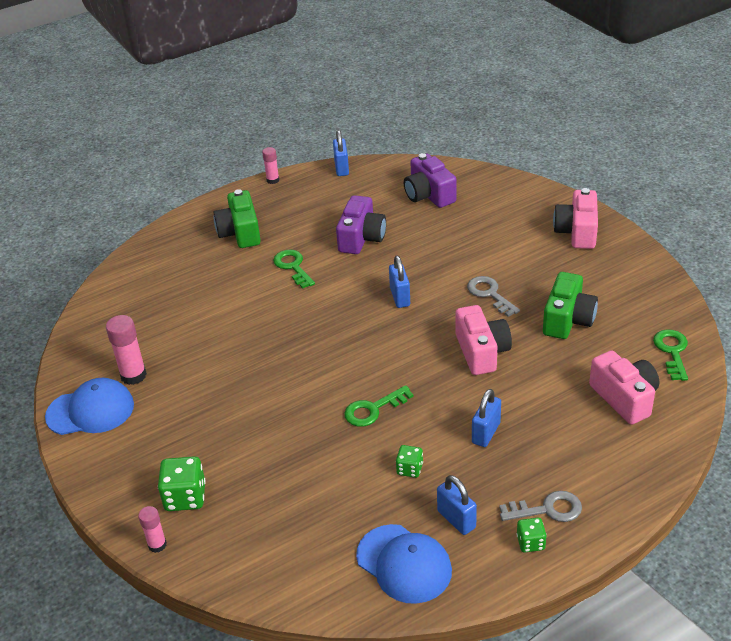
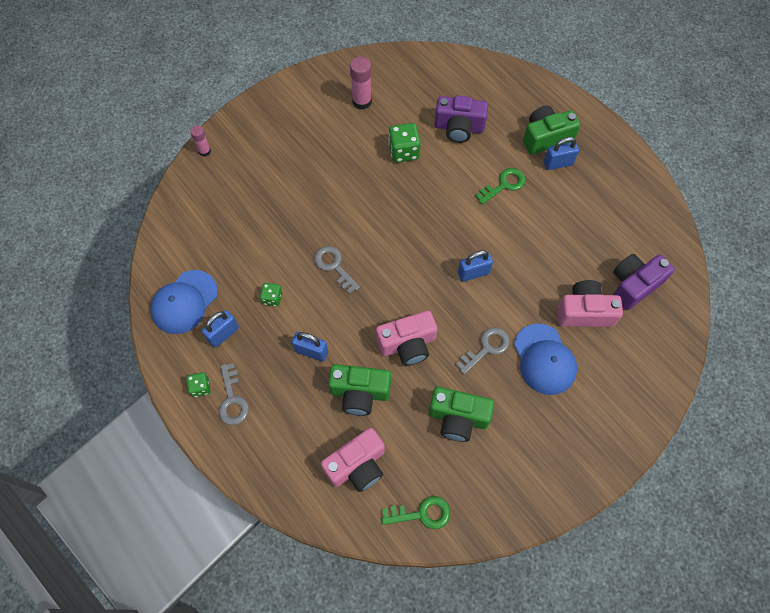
camera: 80 degrees right, 25 degrees up
blue cap [45,378,134,435] -> blue cap moved to [514,324,577,395]
green dice [158,456,206,511] -> green dice moved to [388,123,421,163]
pink glue stick [262,147,279,184] -> none
blue padlock [333,130,349,176] -> blue padlock moved to [544,137,579,170]
purple camera [336,195,386,254] -> purple camera moved to [435,95,488,143]
green key [344,385,414,427] -> grey key [314,246,360,294]
pink camera [553,188,598,249] -> pink camera moved to [557,280,623,327]
none -> green camera [328,364,391,416]

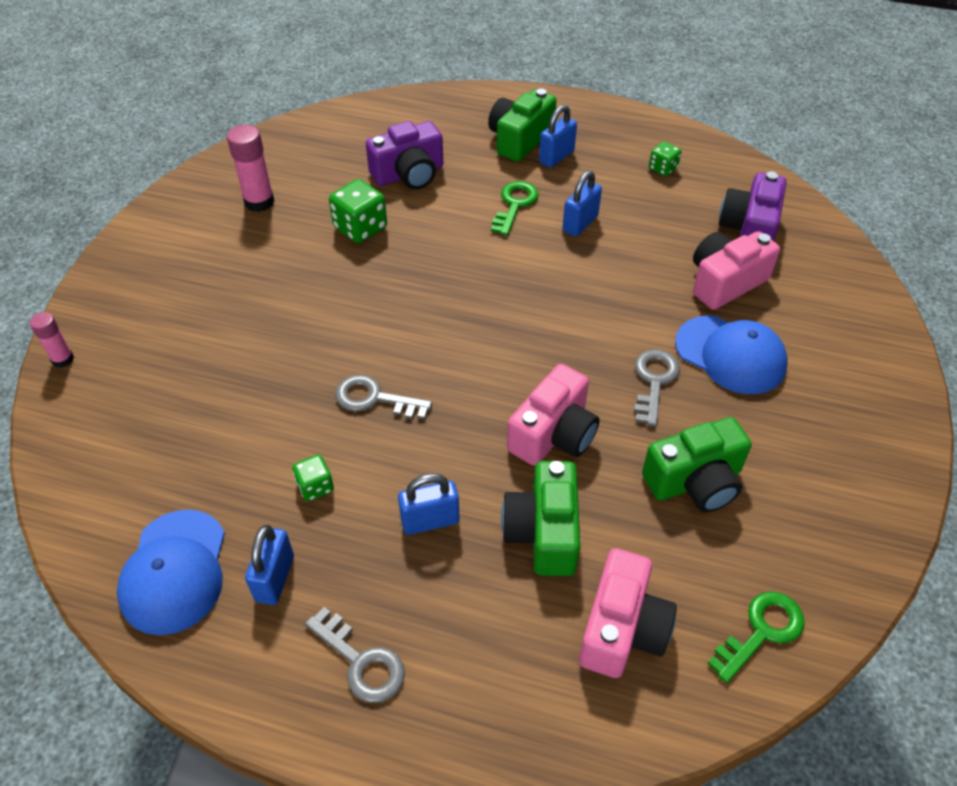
camera: 35 degrees left, 15 degrees down
green dice [186,372,211,397] -> green dice moved to [649,141,681,176]
green camera [328,364,391,416] -> green camera turned 120 degrees clockwise [501,461,580,576]
blue padlock [458,250,493,282] -> blue padlock moved to [562,171,602,237]

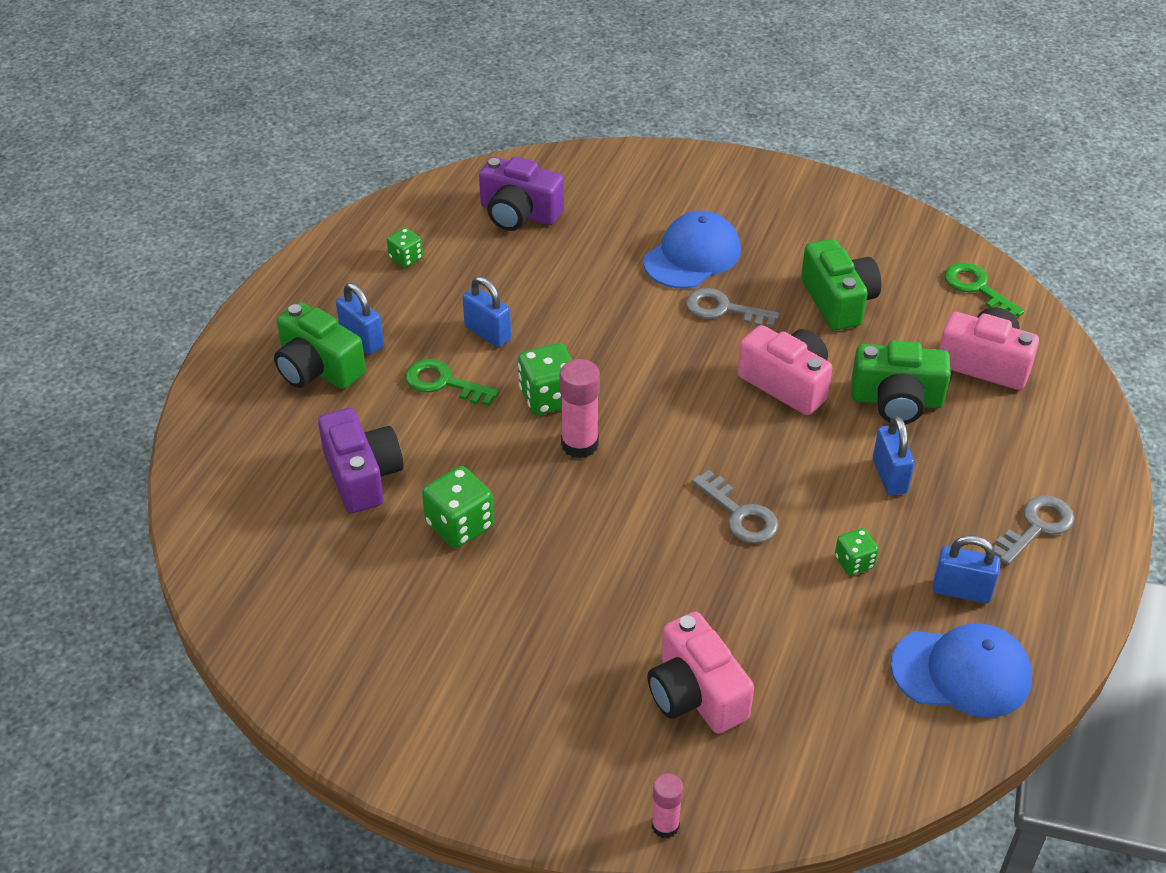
camera: 85 degrees left, 5 degrees down
pink glue stick [227,125,275,212] -> pink glue stick moved to [560,359,600,458]
grey key [335,375,432,419] -> grey key turned 60 degrees counterclockwise [692,470,778,543]
pink camera [693,231,780,310] -> pink camera moved to [647,612,754,734]
none -> green dice [518,343,572,415]

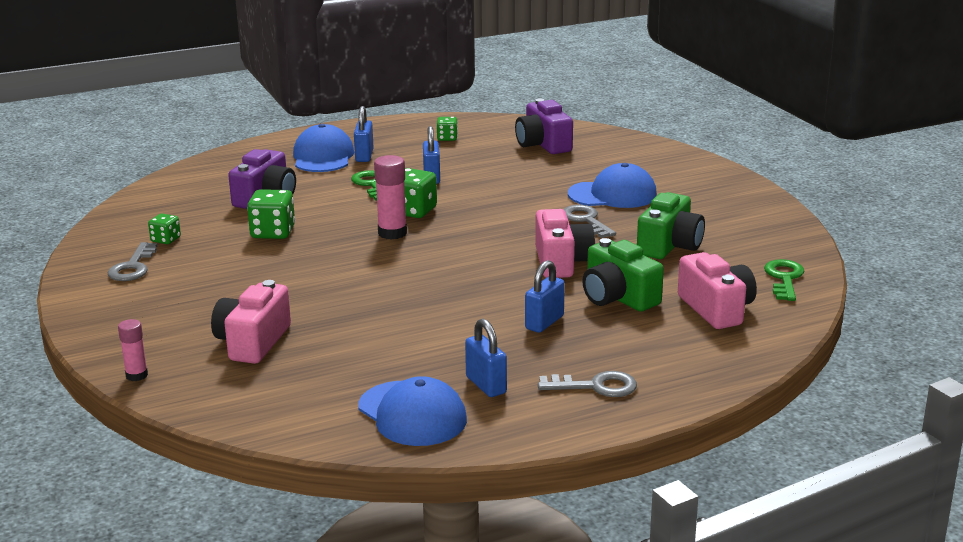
camera: 45 degrees right, 20 degrees down
green camera [274,302,366,389] -> blue cap [293,124,354,172]
grey key [692,470,778,543] -> grey key moved to [107,242,157,281]
green dice [835,528,879,575] -> green dice moved to [148,214,181,244]

